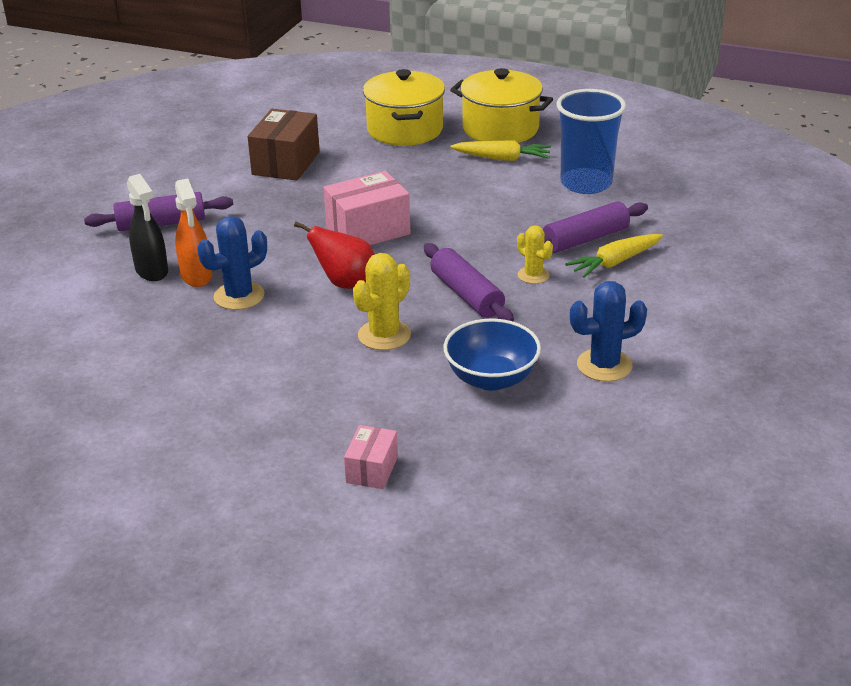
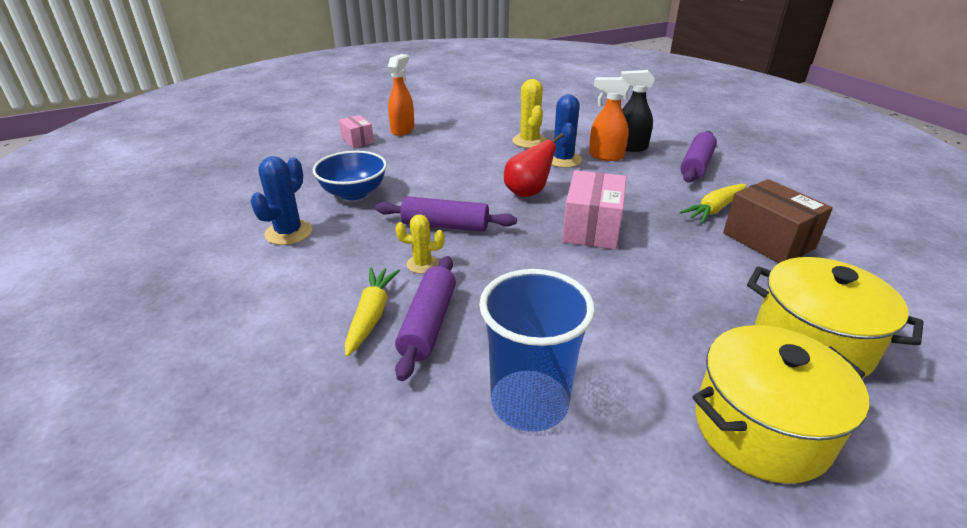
camera: 130 degrees right, 0 degrees up
yellow cactus [353,253,411,350] -> yellow cactus moved to [512,79,547,148]
yellow carrot [450,140,551,161] -> yellow carrot moved to [679,184,747,223]
none -> orange spray bottle [388,54,414,136]

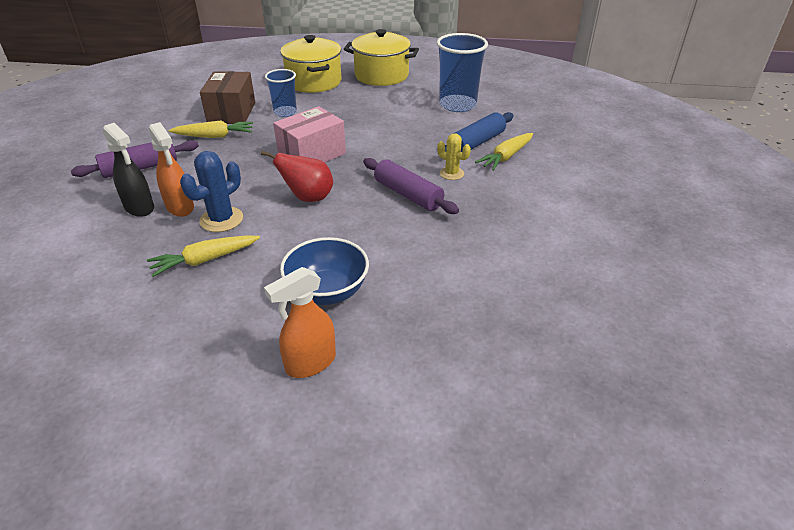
camera: 145 degrees left, 5 degrees up
blue cactus [250,156,312,245] -> none
blue bowl [313,151,387,200] -> blue bowl moved to [280,237,369,305]
pink box [339,115,374,148] -> none
purple rolling pin [395,256,456,381] -> blue rolling pin [445,112,514,152]
yellow cactus [512,79,547,148] -> yellow carrot [147,235,260,277]
none -> blue cup [265,69,297,117]

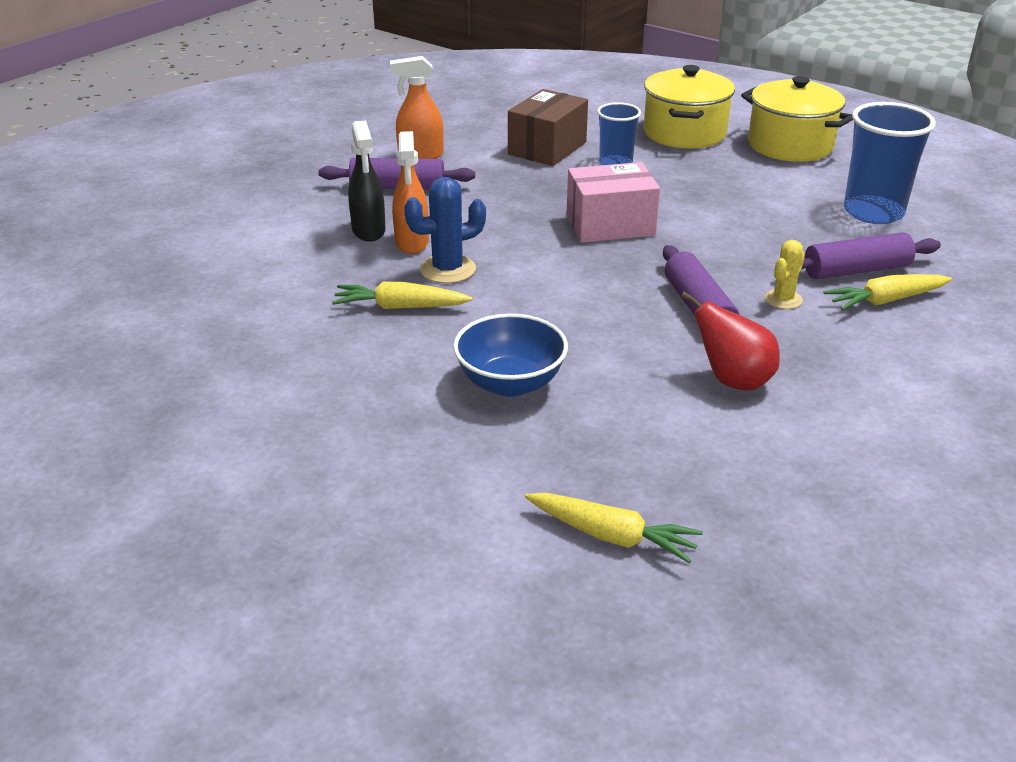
camera: 30 degrees right, 5 degrees down
yellow carrot [169,120,253,138] -> yellow carrot moved to [525,493,703,563]
red pear [261,150,333,202] -> red pear moved to [681,291,780,390]
orange spray bottle [264,267,336,378] -> orange spray bottle moved to [390,56,444,159]
yellow cactus [437,133,471,180] -> yellow cactus turned 60 degrees clockwise [765,240,805,309]
blue rolling pin [445,112,514,152] -> purple rolling pin [802,232,941,279]

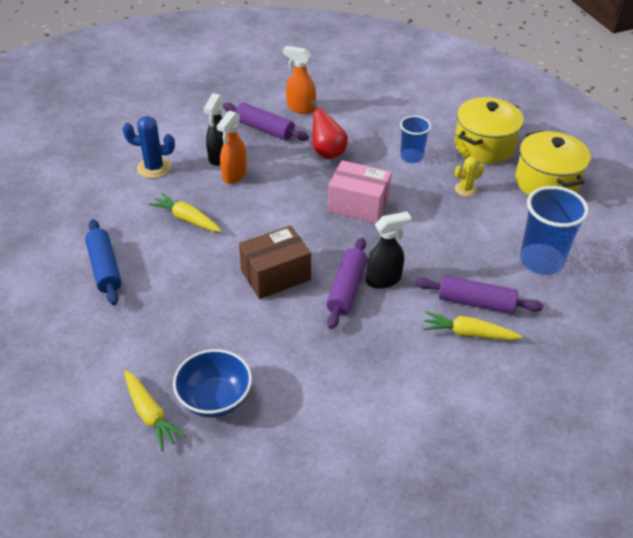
camera: 30 degrees right, 10 degrees up
blue cactus [404,177,486,283] -> blue cactus moved to [122,116,175,178]
blue bowl [453,314,568,397] -> blue bowl moved to [173,349,252,418]
brown box [508,89,588,166] -> brown box moved to [239,225,311,299]
red pear [681,291,780,390] -> red pear moved to [311,100,348,159]
yellow cactus [765,240,805,309] -> yellow cactus moved to [455,157,484,197]
none -> blue rolling pin [85,219,121,305]
none -> black spray bottle [366,212,411,289]

